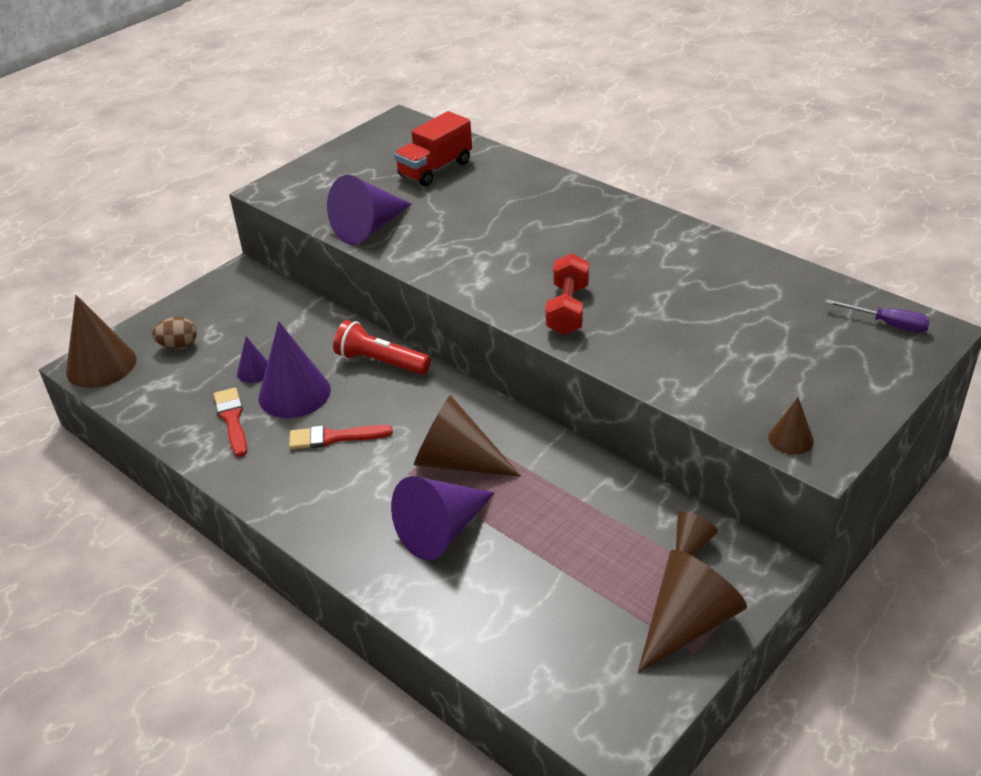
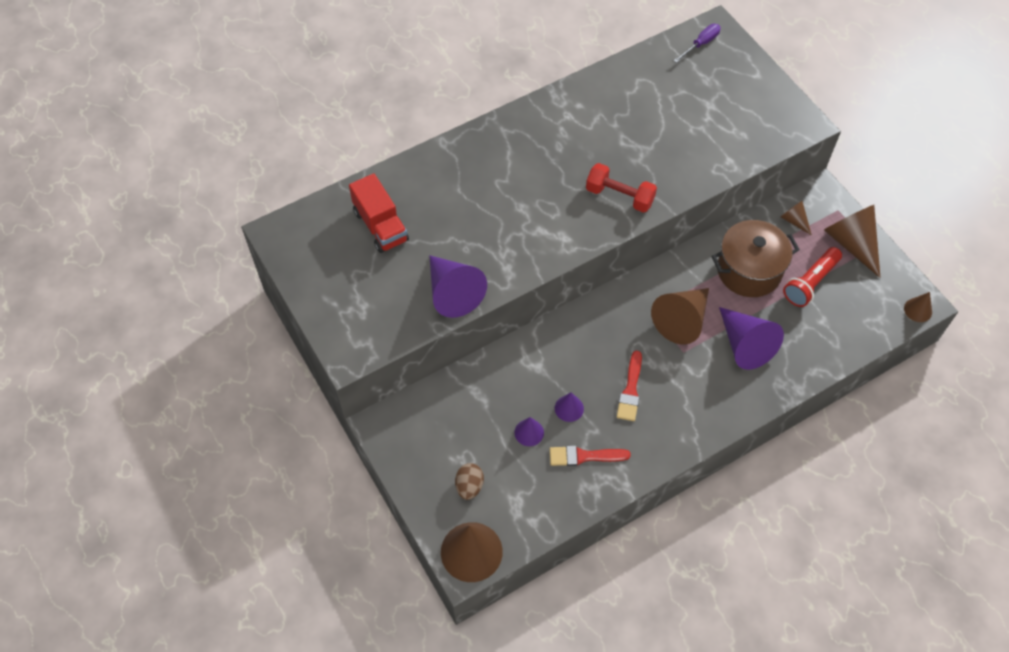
camera: 75 degrees left, 20 degrees up
purple cone [258,321,331,418] -> purple cone [555,392,584,422], size x0.50
red flashlight [333,320,431,375] -> red flashlight moved to [783,247,842,307]
brown cone [768,397,814,455] -> brown cone moved to [904,292,932,322]
none -> brown pot [711,220,800,297]

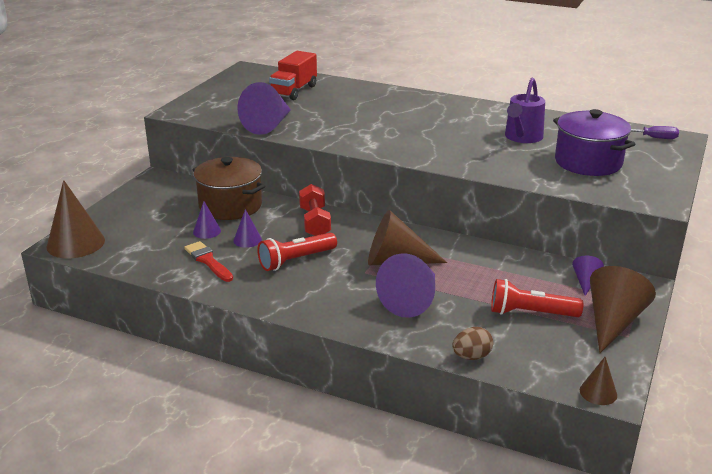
camera: 55 degrees right, 30 degrees down
brown egg [455,463,484,500] -> brown egg moved to [452,327,493,360]
red dumbbell [586,163,657,213] -> red dumbbell moved to [299,184,331,236]
red brush [617,351,642,421] -> red flashlight [257,233,337,271]
brown pot [711,220,800,297] -> brown pot moved to [192,157,266,220]
brown cone [780,201,812,235] -> purple cone [572,256,604,296]
none -> purple watering can [505,78,545,143]
none -> purple pot [553,109,635,176]

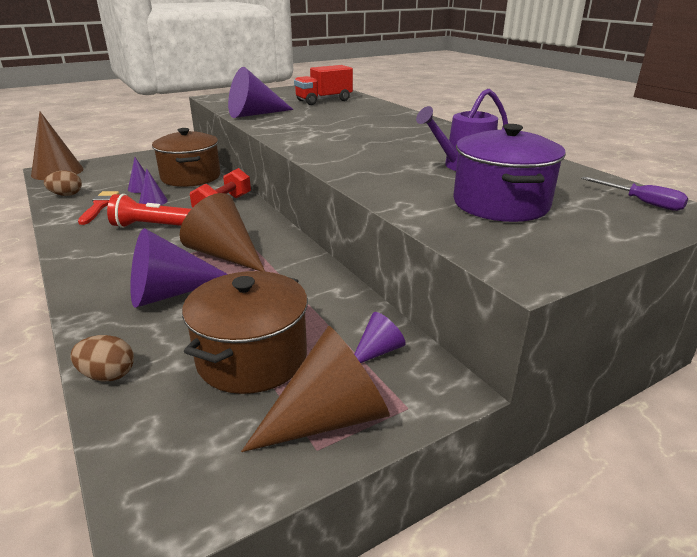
camera: 35 degrees right, 0 degrees up
red flashlight [491,279,583,317] -> brown pot [182,271,308,394]
brown cone [580,357,617,405] -> none
none -> brown egg [44,170,82,196]

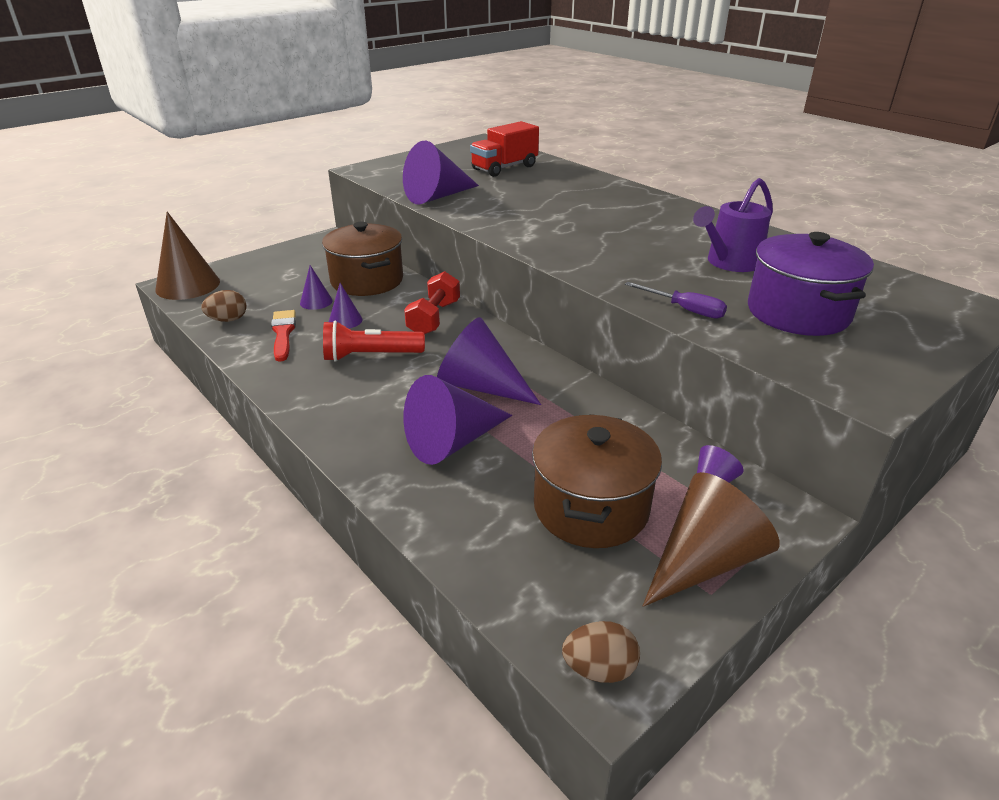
camera: 10 degrees left, 5 degrees up
brown egg [71,335,134,382] -> brown egg moved to [562,621,640,683]
brown cone [180,193,265,272] -> purple cone [437,317,541,405]
purple screwdriver [581,177,688,211] -> purple screwdriver moved to [625,282,727,319]

